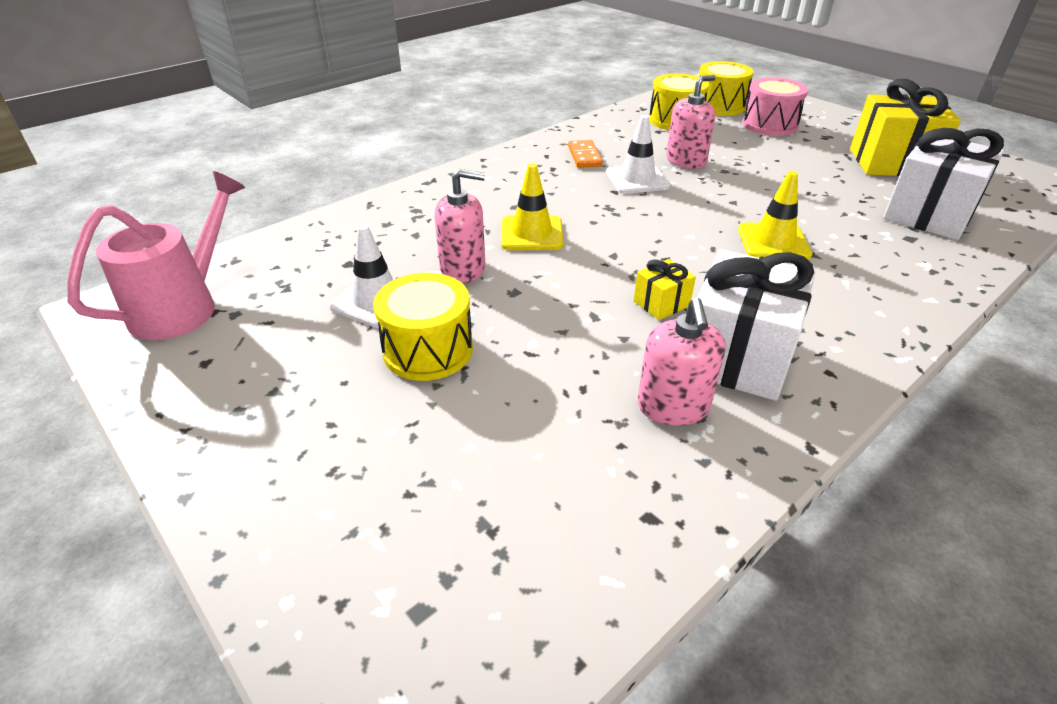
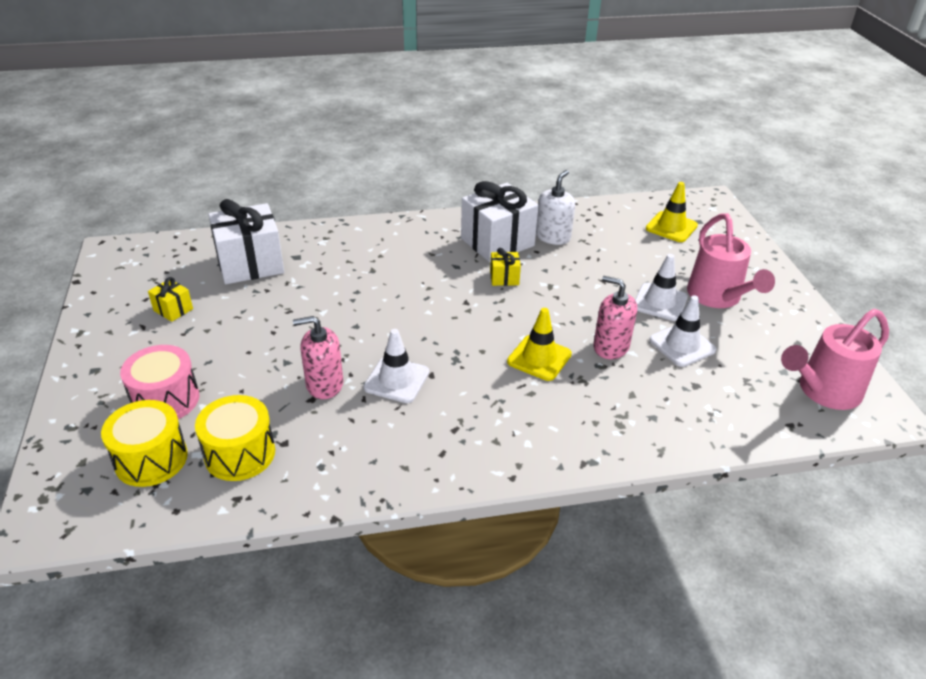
camera: 150 degrees left, 0 degrees up
yellow drum [373,273,473,381] -> white traffic cone [635,254,688,321]
orange domino [568,140,603,168] -> none
pink soap dispenser [638,298,726,426] -> white soap dispenser [536,170,575,245]
yellow traffic cone [738,171,812,260] -> yellow traffic cone moved to [646,182,698,242]
yellow gift [850,79,961,176] -> yellow gift [148,277,193,322], size x0.46
none -> pink watering can [687,213,775,308]

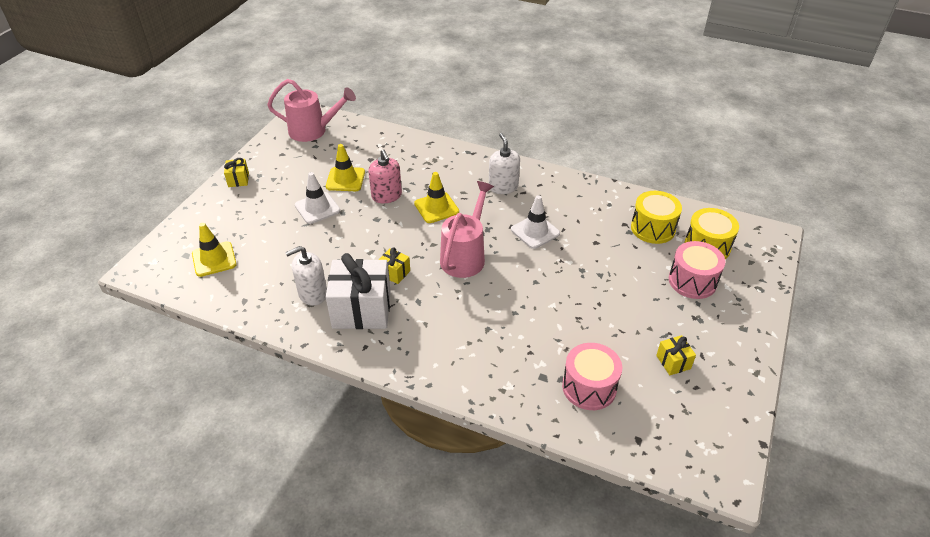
camera: 145 degrees left, 5 degrees up
white gift [208,199,284,284] -> pink drum [562,343,622,410]
pink soap dispenser [293,316,343,399] -> none
white traffic cone [649,295,716,367] -> yellow traffic cone [326,144,365,191]
pink watering can [687,213,775,308] -> pink watering can moved to [440,181,494,278]
none -> yellow gift [224,158,249,187]
none -> white soap dispenser [489,133,520,194]

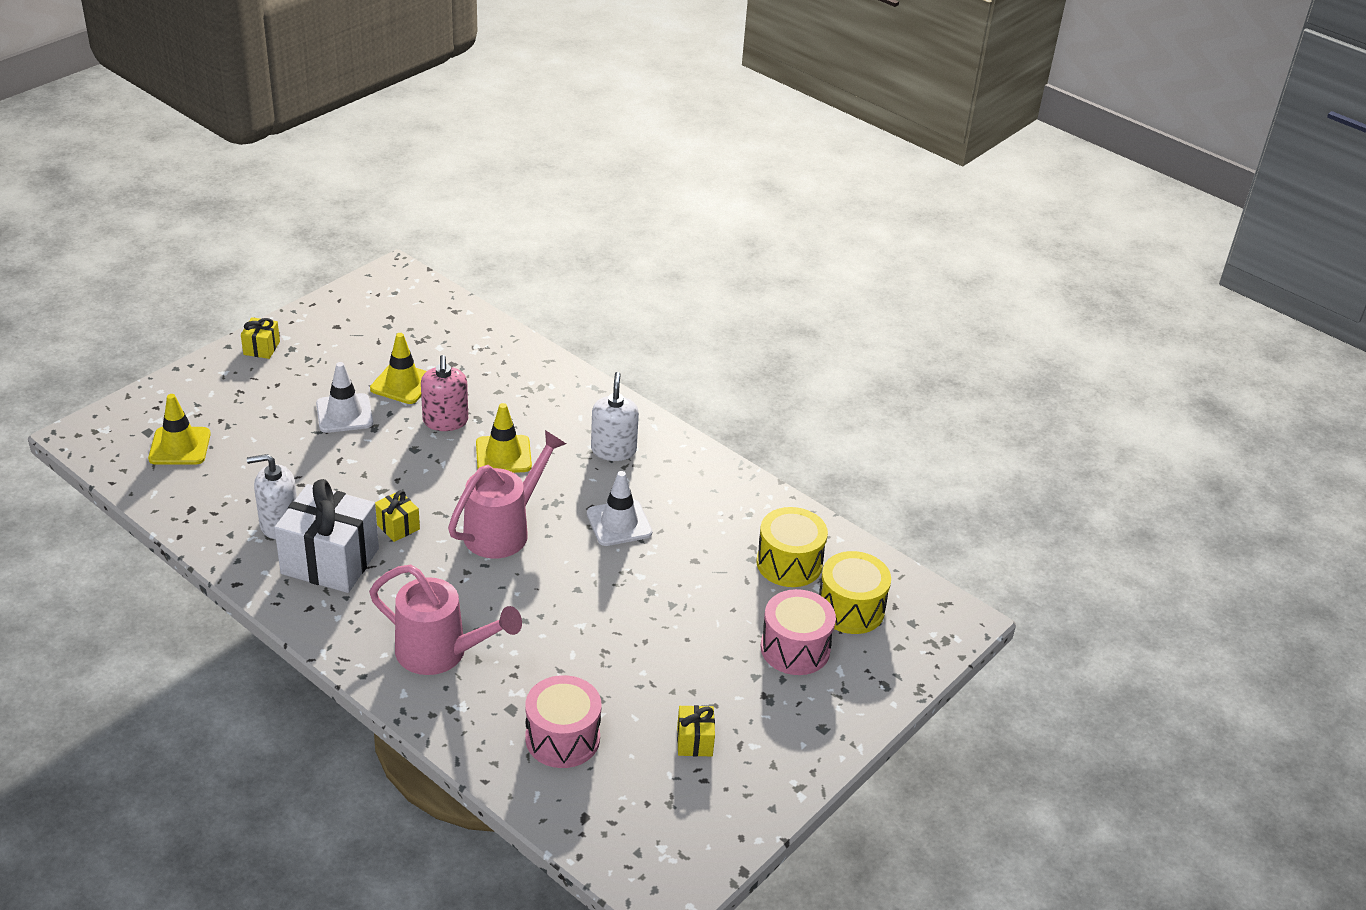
camera: 15 degrees right, 5 degrees down
pink watering can [267,79,356,142] -> pink watering can moved to [369,565,522,675]

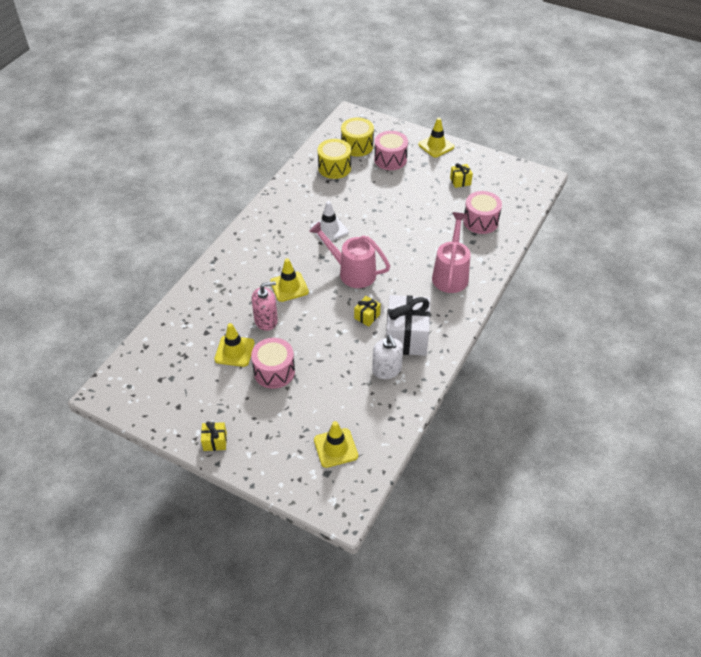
camera: 100 degrees left, 10 degrees up
white traffic cone [316,362,373,433] -> pink drum [251,338,295,389]
white soap dispenser [591,372,639,461] -> none
none -> yellow traffic cone [418,117,454,158]

